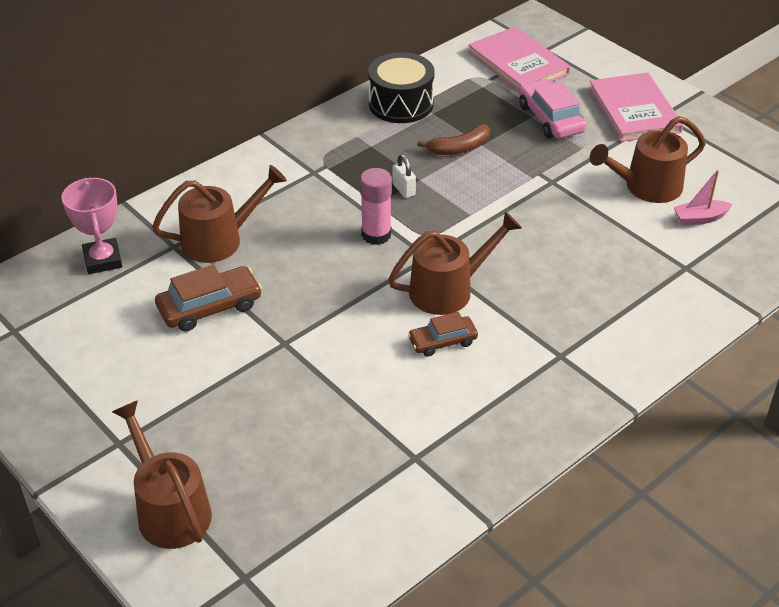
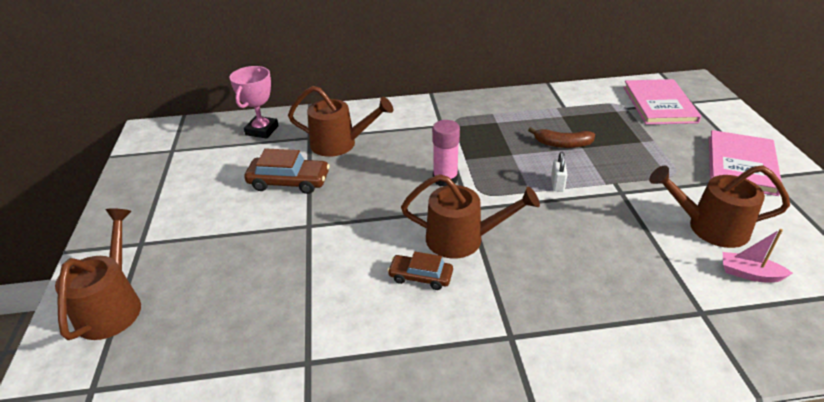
camera: 35 degrees right, 5 degrees down
black drum [368,52,435,123] -> none
white padlock [393,154,416,198] -> white padlock moved to [551,152,568,192]
pink car [519,79,587,139] -> none

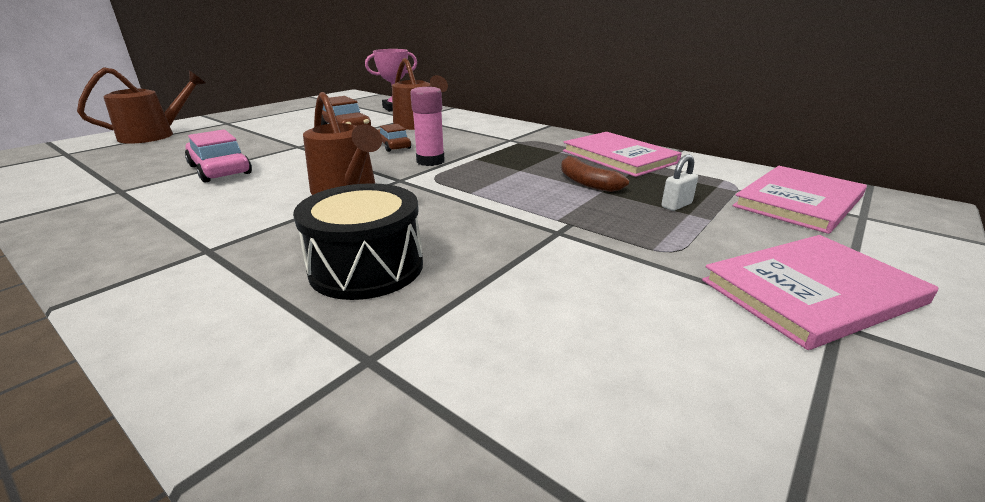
camera: 45 degrees right, 10 degrees down
brown car [387,251,453,290] -> brown car moved to [378,124,411,152]
white padlock [551,152,568,192] -> white padlock moved to [661,155,698,211]
brown watering can [649,165,790,248] -> none
pink boat [723,229,793,283] -> none
none -> pink car [185,129,252,183]
none -> black drum [293,183,423,300]
none -> pink book [563,132,682,177]

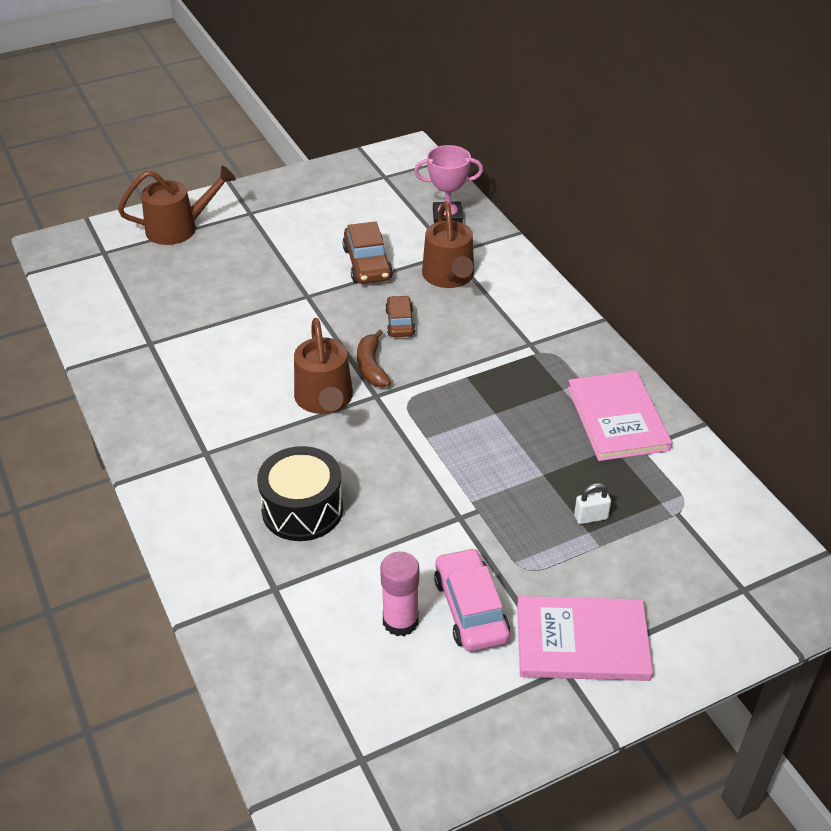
camera: 25 degrees right, 15 degrees up
pink car [185,129,252,183] -> pink car moved to [434,548,510,652]
pink glue stick [410,87,445,166] -> pink glue stick moved to [380,552,419,636]
brown banana [561,156,629,192] -> brown banana moved to [357,329,391,387]
pink book [733,166,867,234] -> none

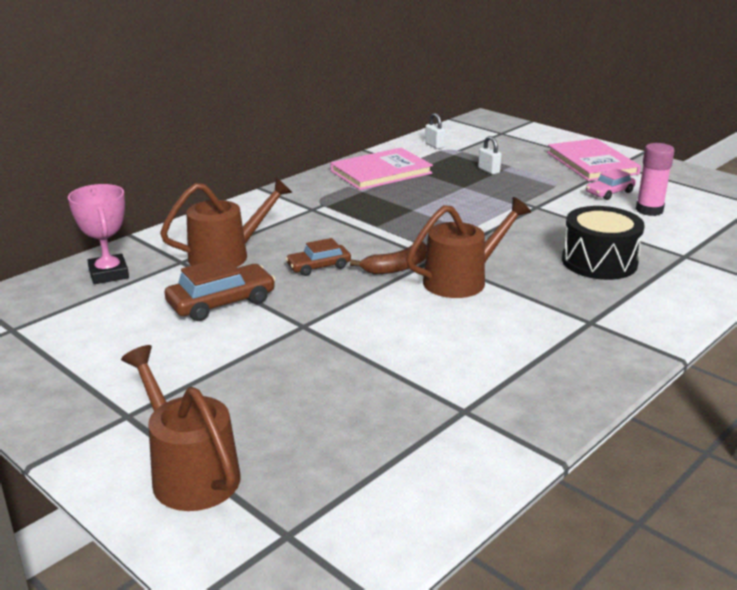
camera: 110 degrees left, 15 degrees down
pink car [434,548,510,652] -> pink car [586,168,636,200], size x0.64
none -> white padlock [425,113,445,149]

